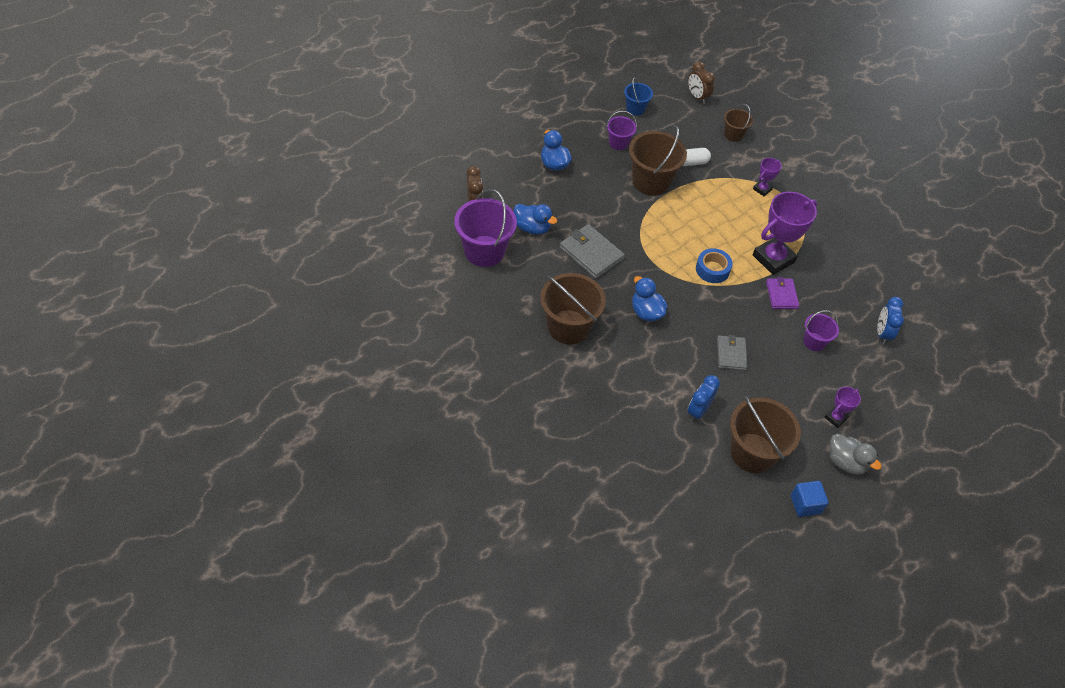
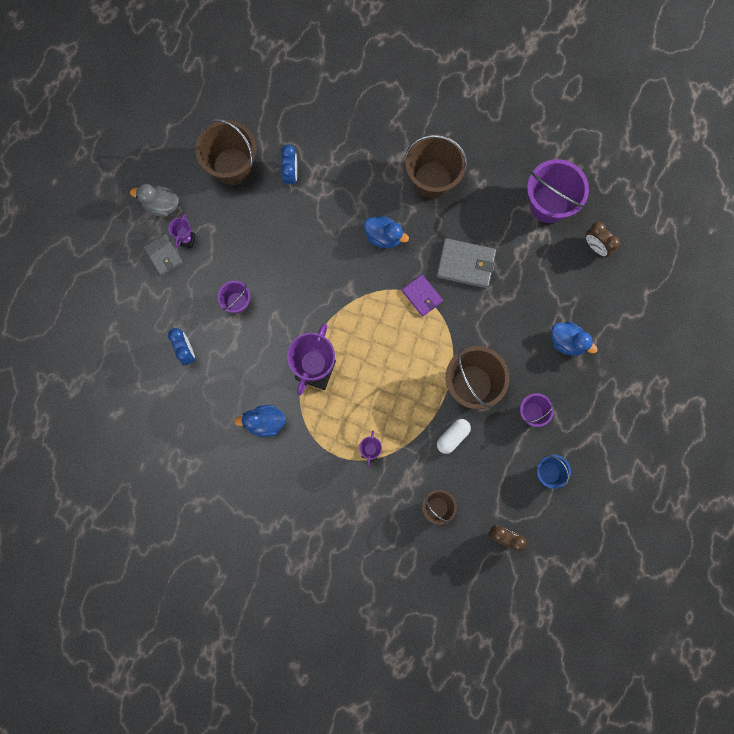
camera: 150 degrees right, 25 degrees up
blue duck [514,204,557,235] -> blue duck moved to [234,405,286,437]
blue tape [696,248,733,283] -> none
grey wallet [717,335,748,370] -> grey wallet moved to [143,234,183,275]
purple wallet [766,277,799,309] -> purple wallet moved to [402,275,443,317]
blue cube [791,481,828,517] -> none

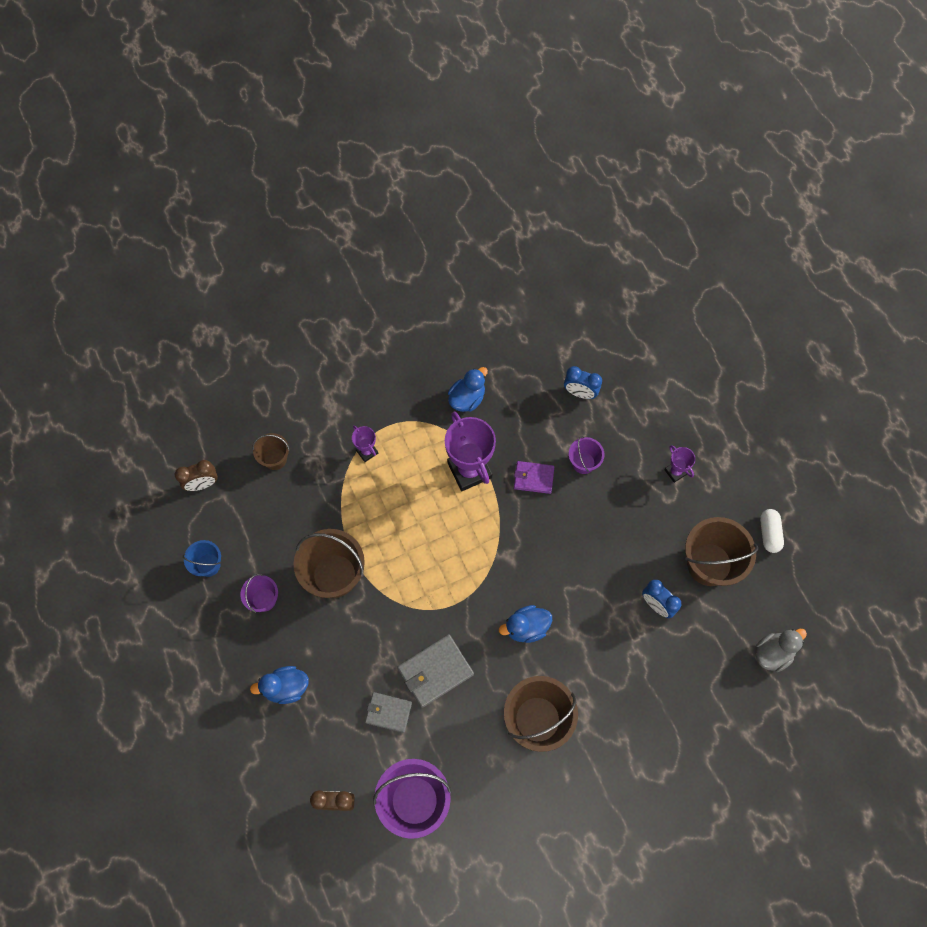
camera: 135 degrees right, 10 degrees down
grey duck [130,184,179,217] -> grey duck moved to [756,629,807,672]
grey wallet [143,234,183,275] -> grey wallet moved to [365,692,412,733]
purple wallet [402,275,443,317] -> purple wallet moved to [514,461,554,494]
white capsule [437,419,471,454] -> white capsule moved to [760,509,784,553]

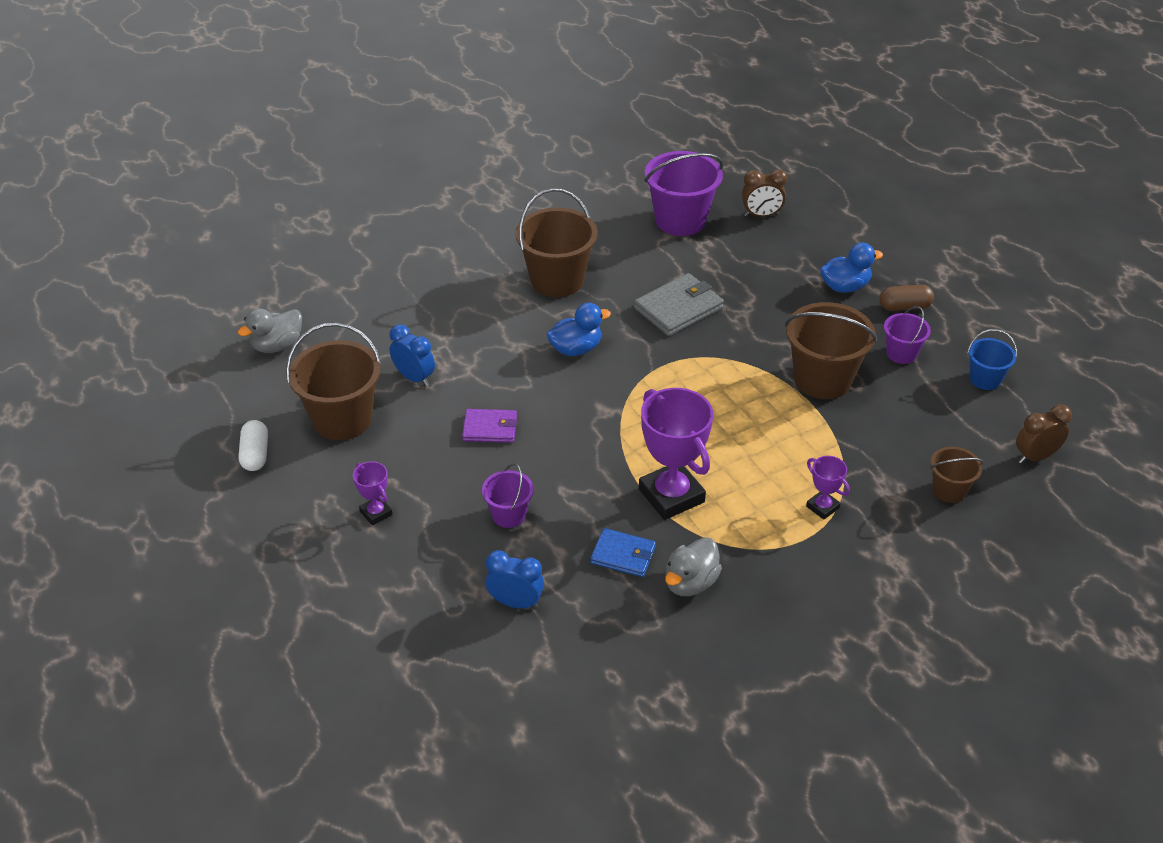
camera: 175 degrees right, 25 degrees down
grey wallet [365,692,412,733] -> none
blue duck [448,367,488,412] -> grey duck [665,537,722,596]
purple wallet [514,461,554,494] -> purple wallet moved to [462,409,517,443]
none -> blue wallet [590,528,656,577]
none -> brown capsule [879,285,934,311]

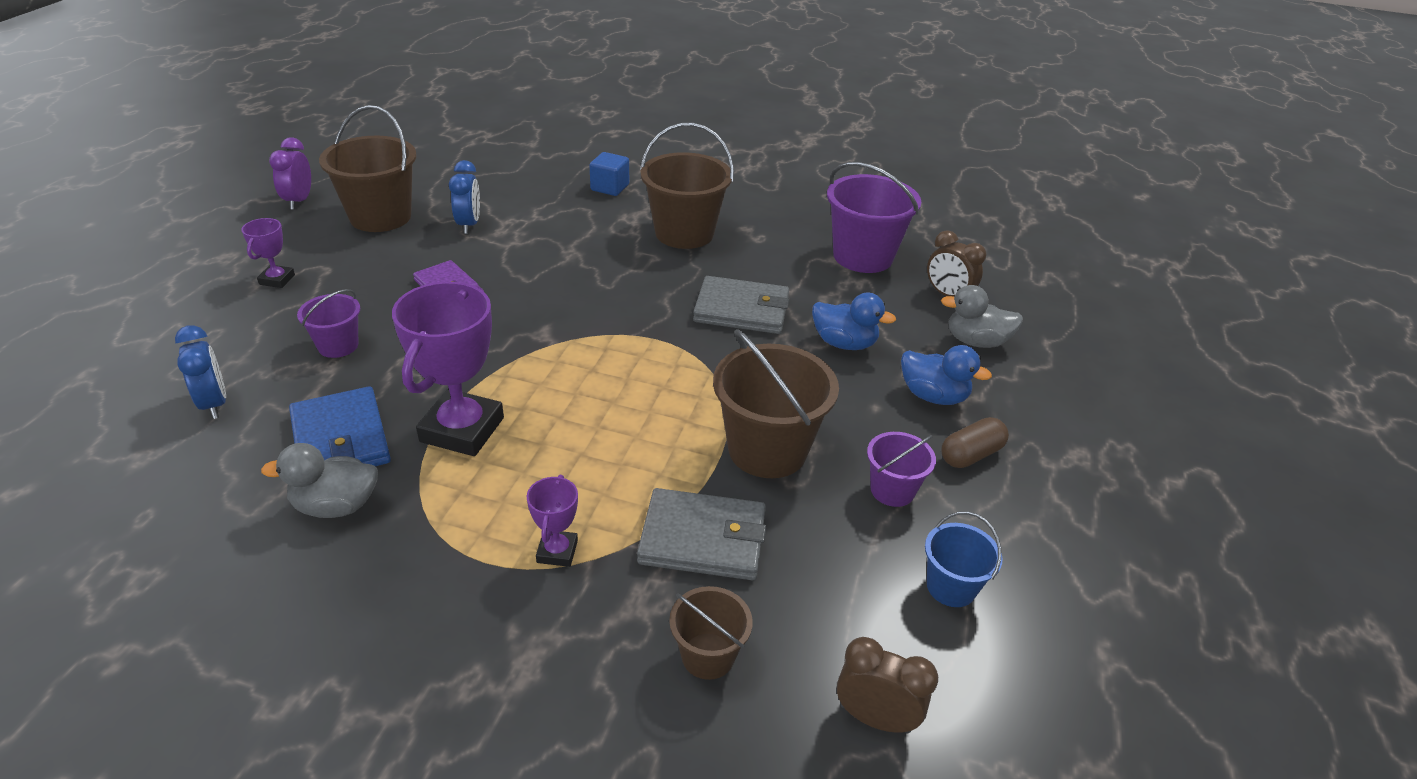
camera: 45 degrees right, 5 degrees down
grey duck [238,308,302,353] -> grey duck moved to [941,285,1023,348]
white capsule [239,420,268,471] -> purple clock [269,137,311,210]
blue duck [546,303,611,356] -> blue duck moved to [812,293,896,350]
blue wallet [590,528,656,577] -> blue wallet [289,386,391,466], size x1.54
brown capsule [879,285,934,311] -> brown capsule turned 75 degrees counterclockwise [941,417,1009,468]
none -> blue cube [590,152,629,196]
none -> grey wallet [637,488,766,580]

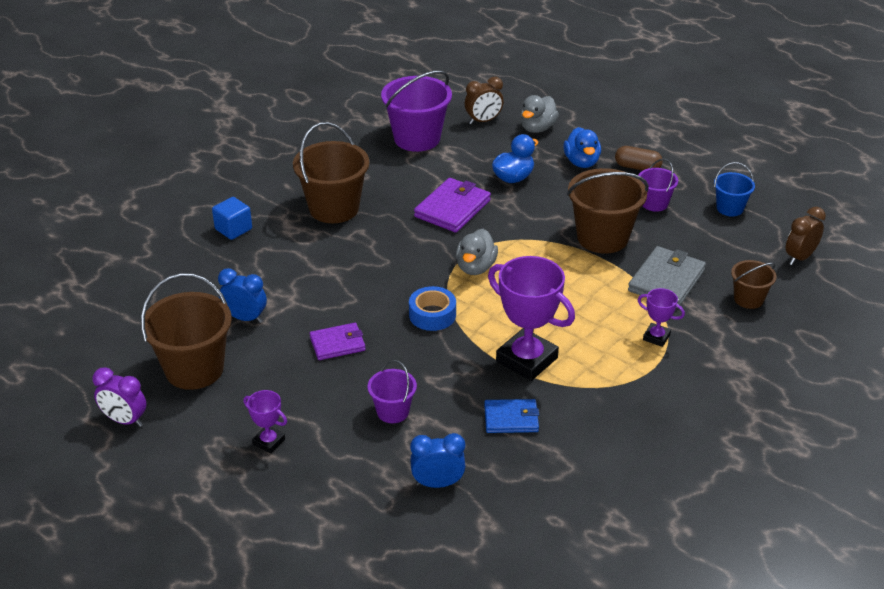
camera: 65 degrees left, 0 degrees up
grey duck [261,443,378,518] -> grey duck moved to [456,229,498,275]
blue wallet [289,386,391,466] -> blue wallet [484,399,539,433], size x0.65
grey wallet [693,276,789,334] -> purple wallet [414,178,491,232]
blue duck [901,345,992,405] -> blue duck turned 120 degrees clockwise [563,127,601,168]
brown capsule [941,417,1009,468] -> brown capsule turned 60 degrees counterclockwise [615,146,663,171]
none -> blue tape [409,286,456,331]

